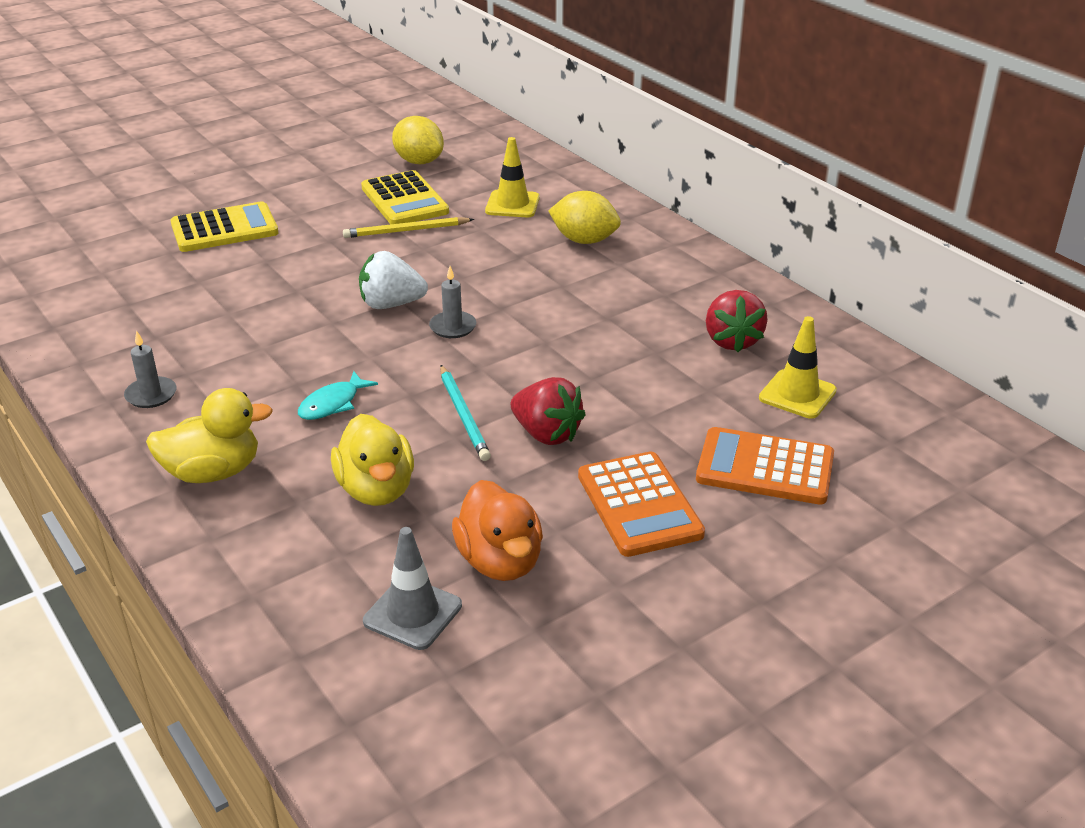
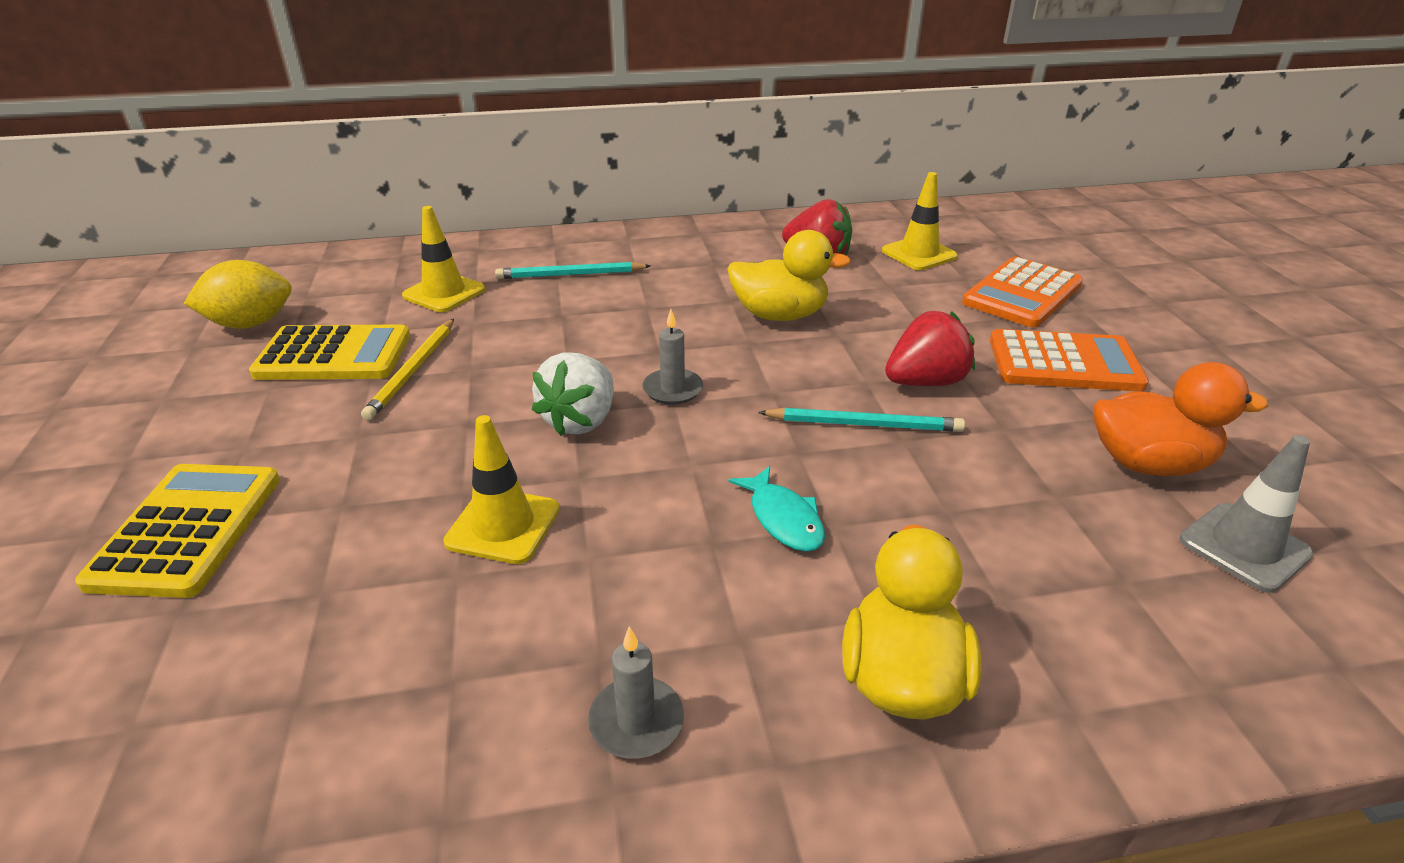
camera: 65 degrees left, 0 degrees up
yellow duck [331,414,414,506] -> yellow duck moved to [727,230,851,321]
yellow lemon [549,191,621,244] -> turquoise pencil [495,262,651,279]
none -> yellow traffic cone [443,415,560,564]

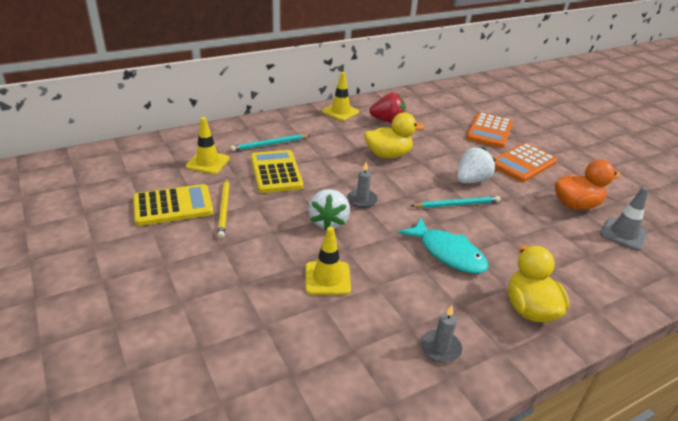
camera: 20 degrees left, 0 degrees up
yellow calculator [75,464,280,598] -> yellow calculator moved to [251,150,303,193]
yellow lemon [184,260,292,329] -> none
turquoise fish [728,466,825,552] -> turquoise fish [398,218,489,274], size x1.60
yellow traffic cone [882,172,958,270] -> yellow traffic cone moved to [322,72,359,121]
red strawberry [885,311,975,386] -> white strawberry [457,147,496,184]
orange calculator [990,329,1149,392] -> orange calculator turned 150 degrees clockwise [495,143,557,182]

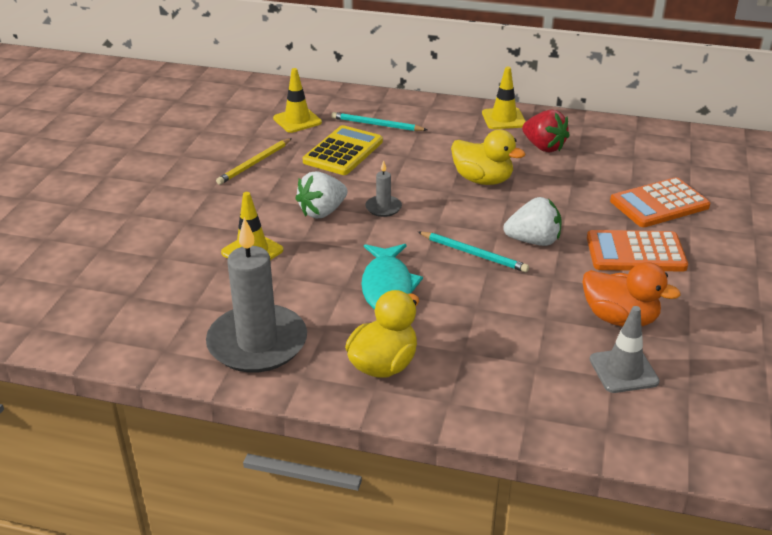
camera: 45 degrees right, 0 degrees up
yellow calculator [133,184,214,226] -> none
grey candle [421,305,462,363] -> grey candle [206,217,307,373], size x2.27

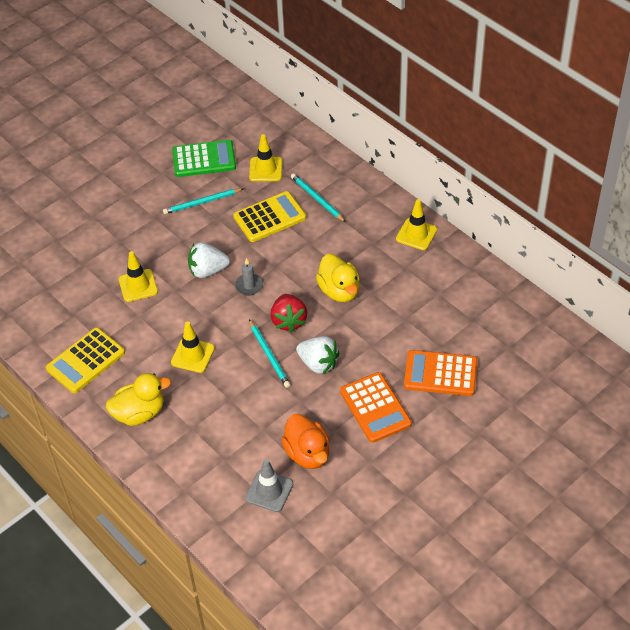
camera: 35 degrees right, 15 degrees up
grey candle [206,217,307,373] -> yellow calculator [46,327,125,393]
yellow pencil [216,138,292,185] -> turquoise pencil [163,188,244,214]
turquoise fish [361,244,423,309] -> yellow traffic cone [171,322,215,373]
red strawberry [522,110,570,152] -> red strawberry moved to [271,294,307,332]
orange calculator [587,230,688,272] -> orange calculator turned 150 degrees counterclockwise [340,372,412,443]
none -> green calculator [172,140,236,177]

